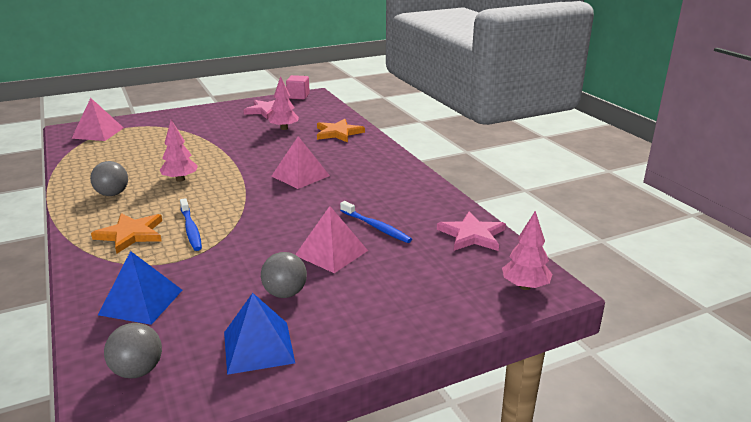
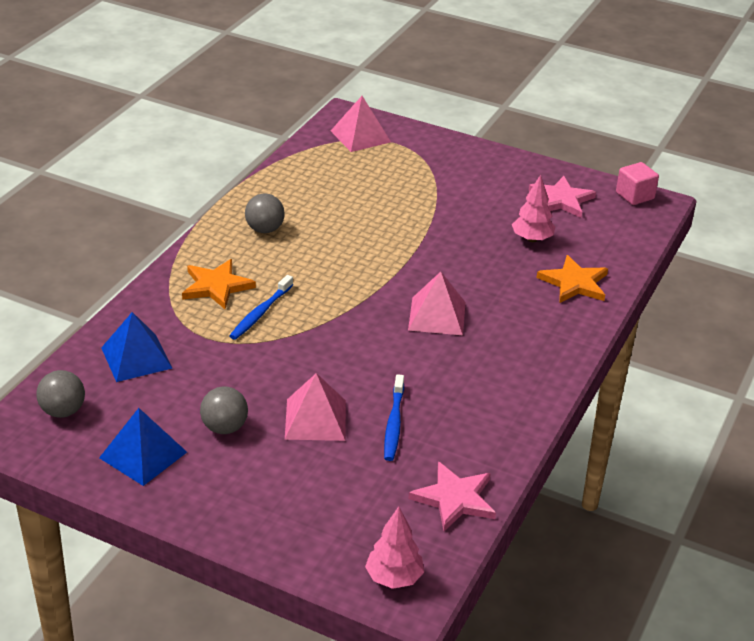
camera: 50 degrees right, 10 degrees up
pink tree [160,120,198,182] -> none

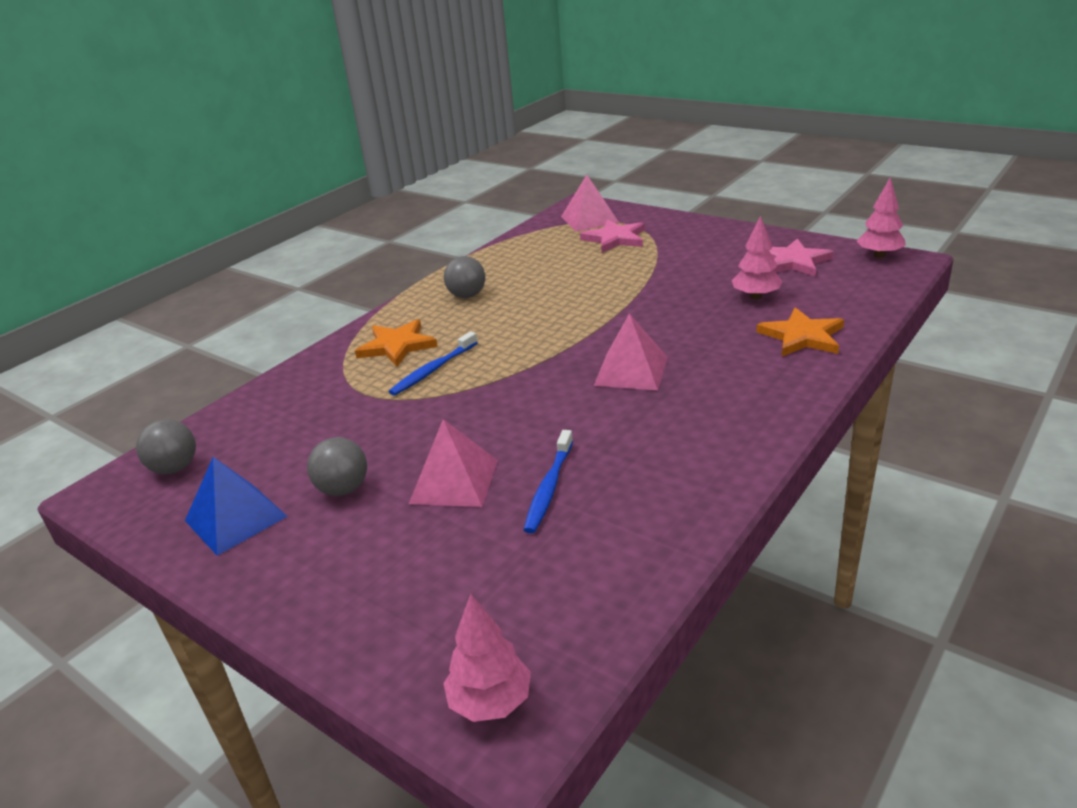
camera: 15 degrees right, 5 degrees down
blue pyramid [101,312,172,382] -> none
pink star [408,461,496,531] -> pink star moved to [580,219,645,253]
pink cube [616,162,659,205] -> pink tree [857,177,906,258]

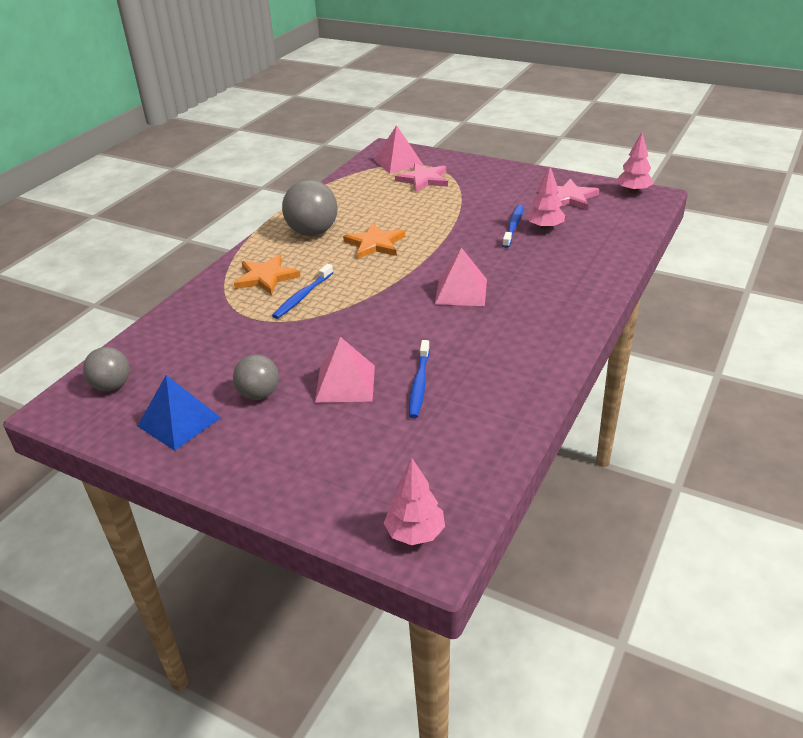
camera: 10 degrees left, 5 degrees up
grey ball [444,256,485,298] -> grey ball [282,180,337,236], size x1.60
orange star [756,307,844,356] -> orange star moved to [343,223,405,259]
none -> blue toothbrush [502,204,524,248]

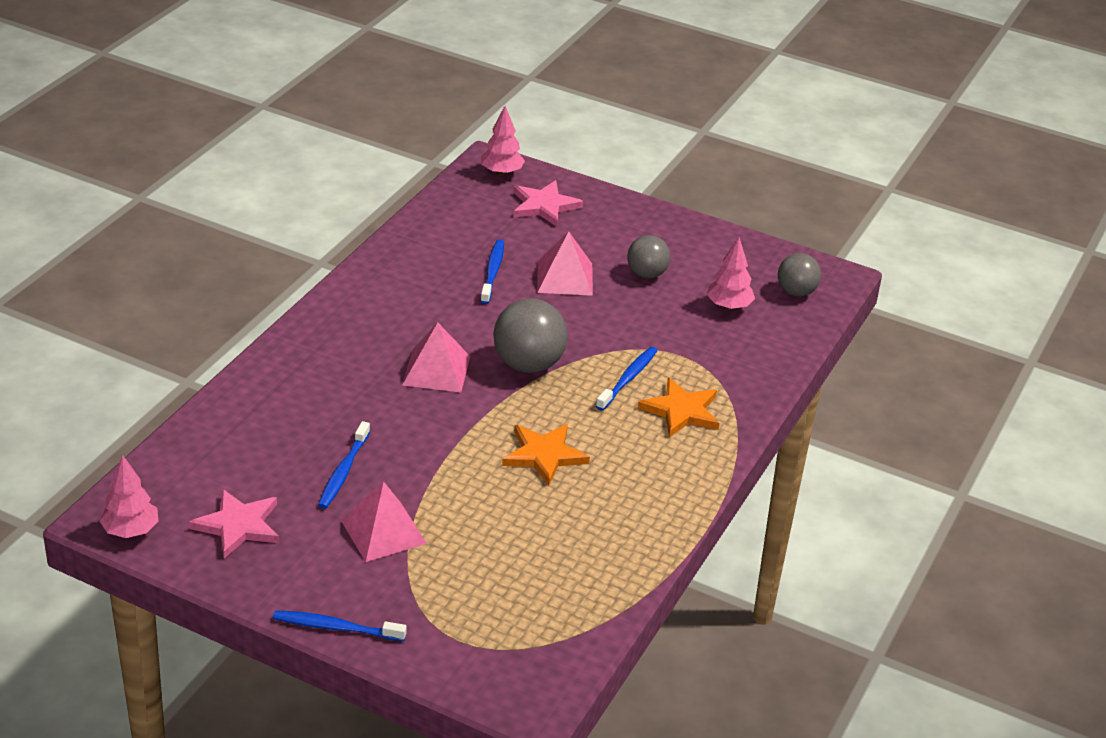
camera: 175 degrees right, 0 degrees up
blue pyramid [138,375,221,451] -> none
grey ball [282,180,337,236] -> grey ball moved to [493,298,568,373]
pink pyramid [374,125,423,174] -> pink pyramid moved to [341,481,427,562]
pink star [395,163,448,193] -> pink star moved to [513,180,583,227]
pink tree [527,166,565,230] -> pink tree moved to [707,237,755,310]
none -> blue toothbrush [273,610,407,641]

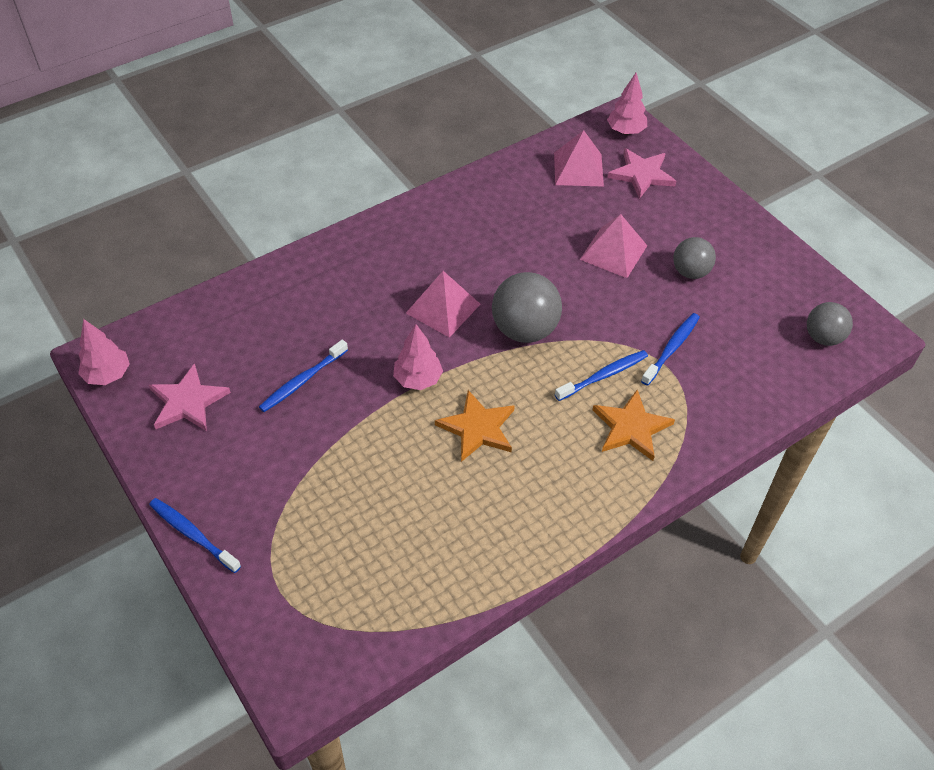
camera: 30 degrees right, 15 degrees up
pink pyramid [341,481,427,562] -> pink pyramid moved to [554,130,604,187]
blue toothbrush [480,239,504,304] -> blue toothbrush moved to [641,313,700,386]
pink tree [707,237,755,310] -> pink tree moved to [393,324,443,390]

